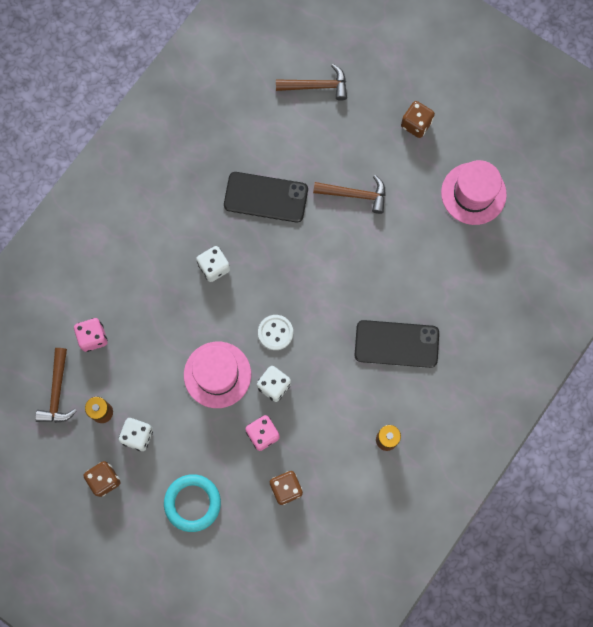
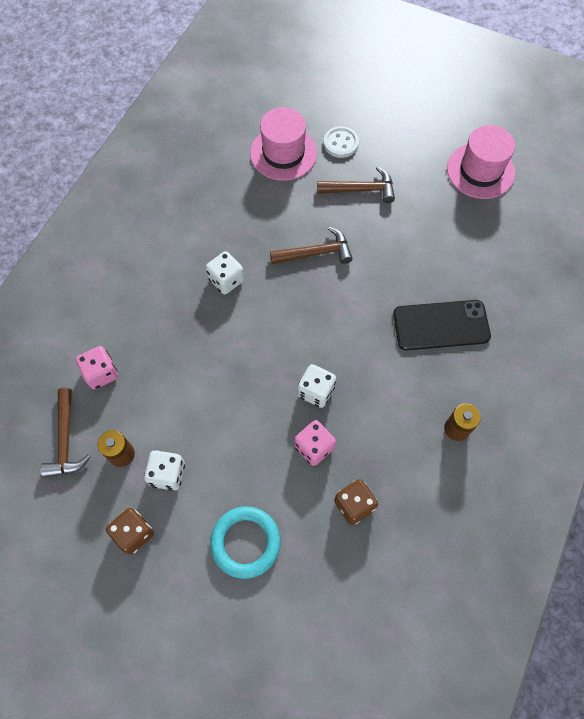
camera: 10 degrees left, 10 degrees down
pink hat [184,342,251,408] -> pink hat moved to [250,107,317,181]
black phone [224,172,308,223] -> none
white button [258,315,293,350] -> white button moved to [324,126,359,158]
brown hammer [276,64,347,101] -> brown hammer moved to [270,227,353,264]
brown dice [401,101,435,138] -> none

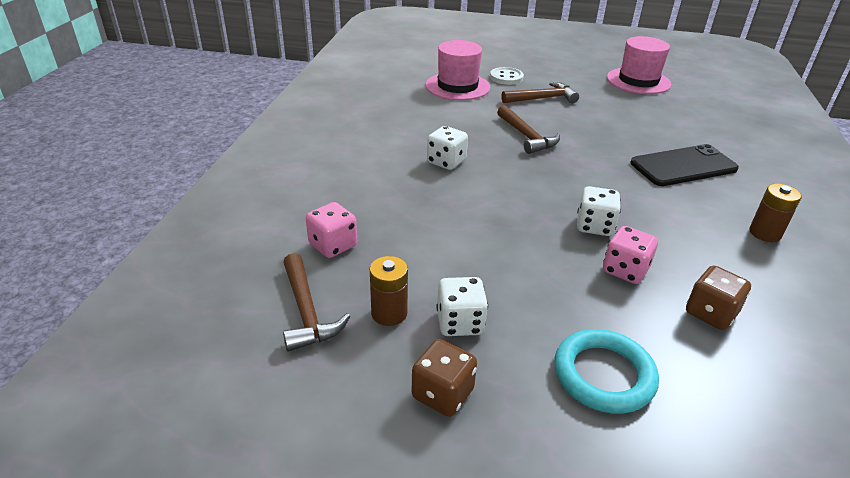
camera: 15 degrees left, 30 degrees down
brown hammer [270,227,353,264] -> brown hammer turned 90 degrees clockwise [497,105,560,154]

